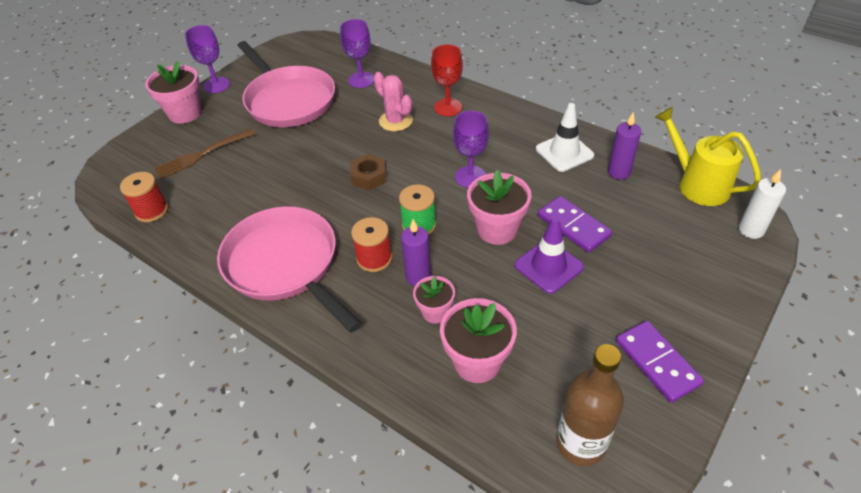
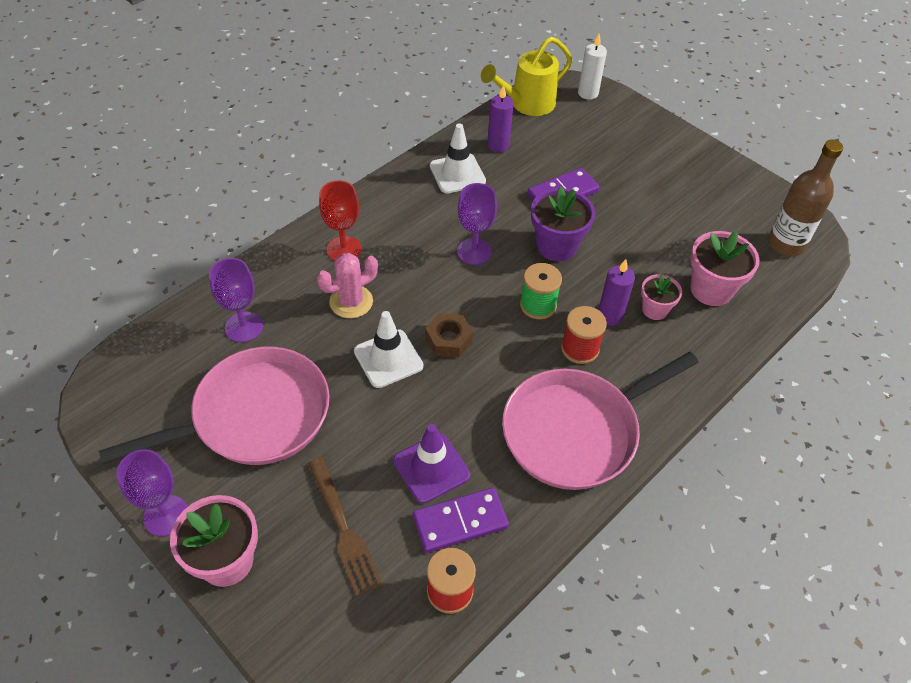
camera: 85 degrees left, 5 degrees up
pink flower pot [467,170,531,245] -> purple flower pot [531,187,595,261]
purple traffic cone [515,217,584,294] -> purple traffic cone moved to [393,424,470,503]
purple domino [616,321,704,403] -> purple domino moved to [413,488,509,553]
none -> white traffic cone [354,311,423,388]

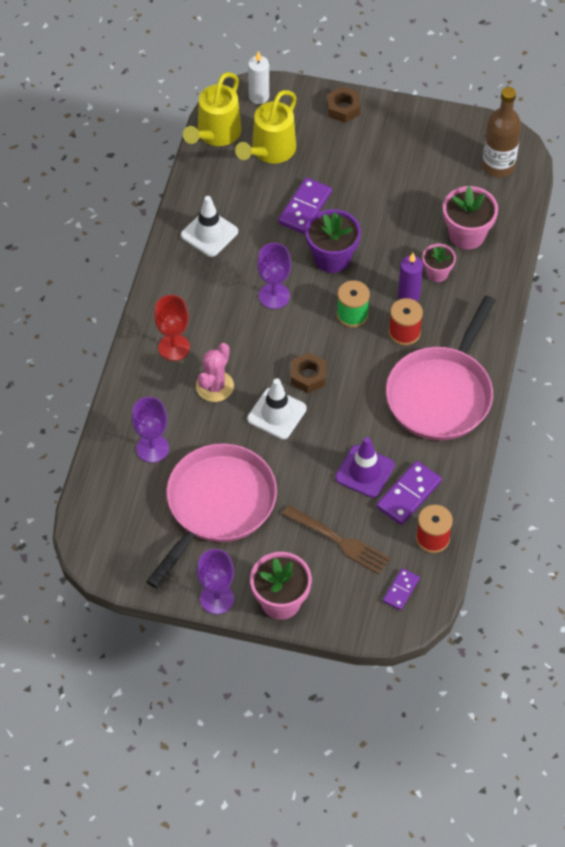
camera: 30 degrees left, 5 degrees up
purple candle [487,84,513,152] -> none
none -> yellow watering can [235,90,297,163]
none -> brown nut [327,86,361,123]
none -> purple domino [383,568,420,610]

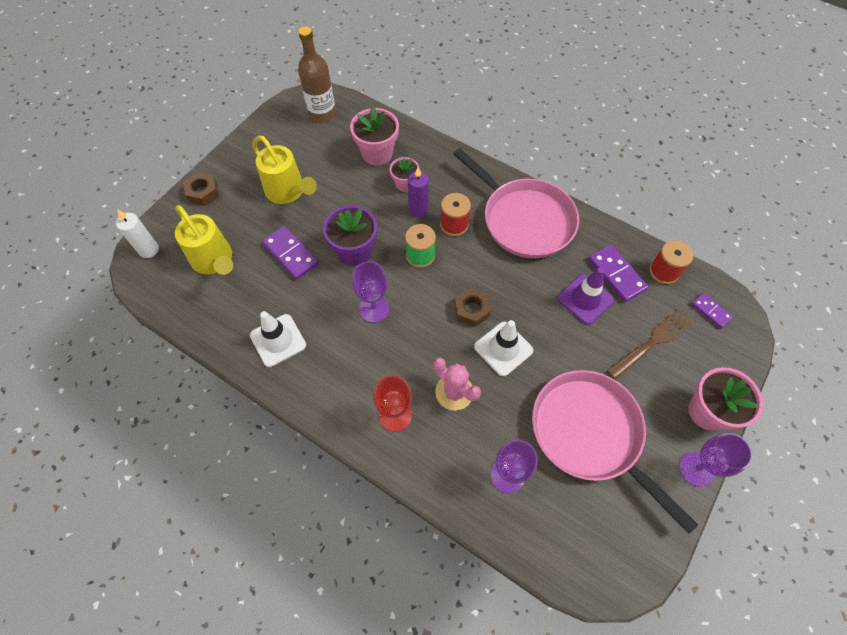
camera: 70 degrees left, 5 degrees up
yellow watering can [183,72,242,146] -> yellow watering can moved to [252,135,317,204]

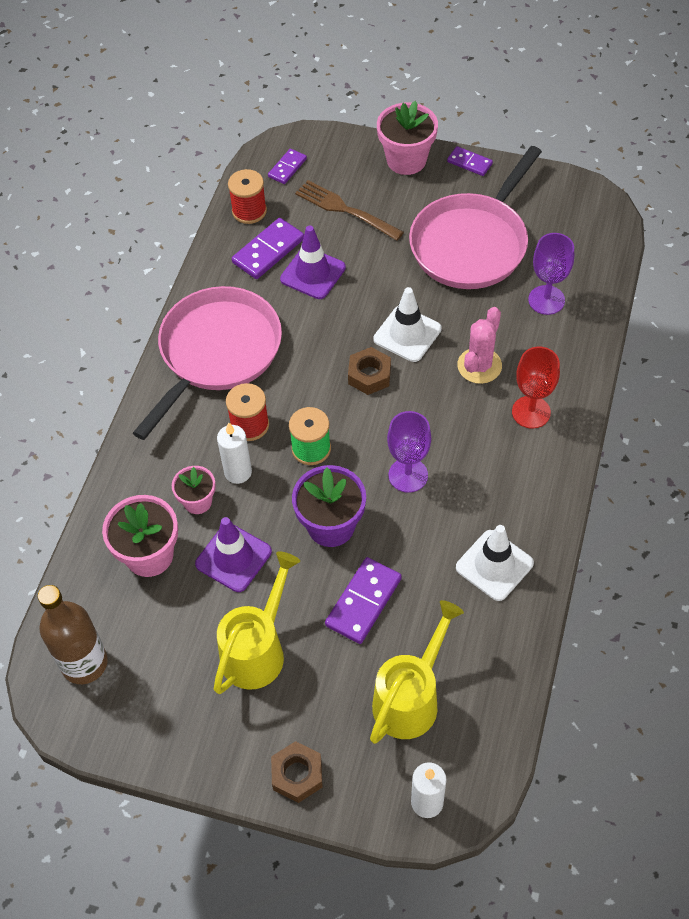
camera: 105 degrees left, 5 degrees down
purple candle [408,167,429,218] -> white candle [217,422,252,484]
purple goblet [679,433,753,487] -> purple domino [447,146,493,176]
none -> purple traffic cone [195,517,272,592]

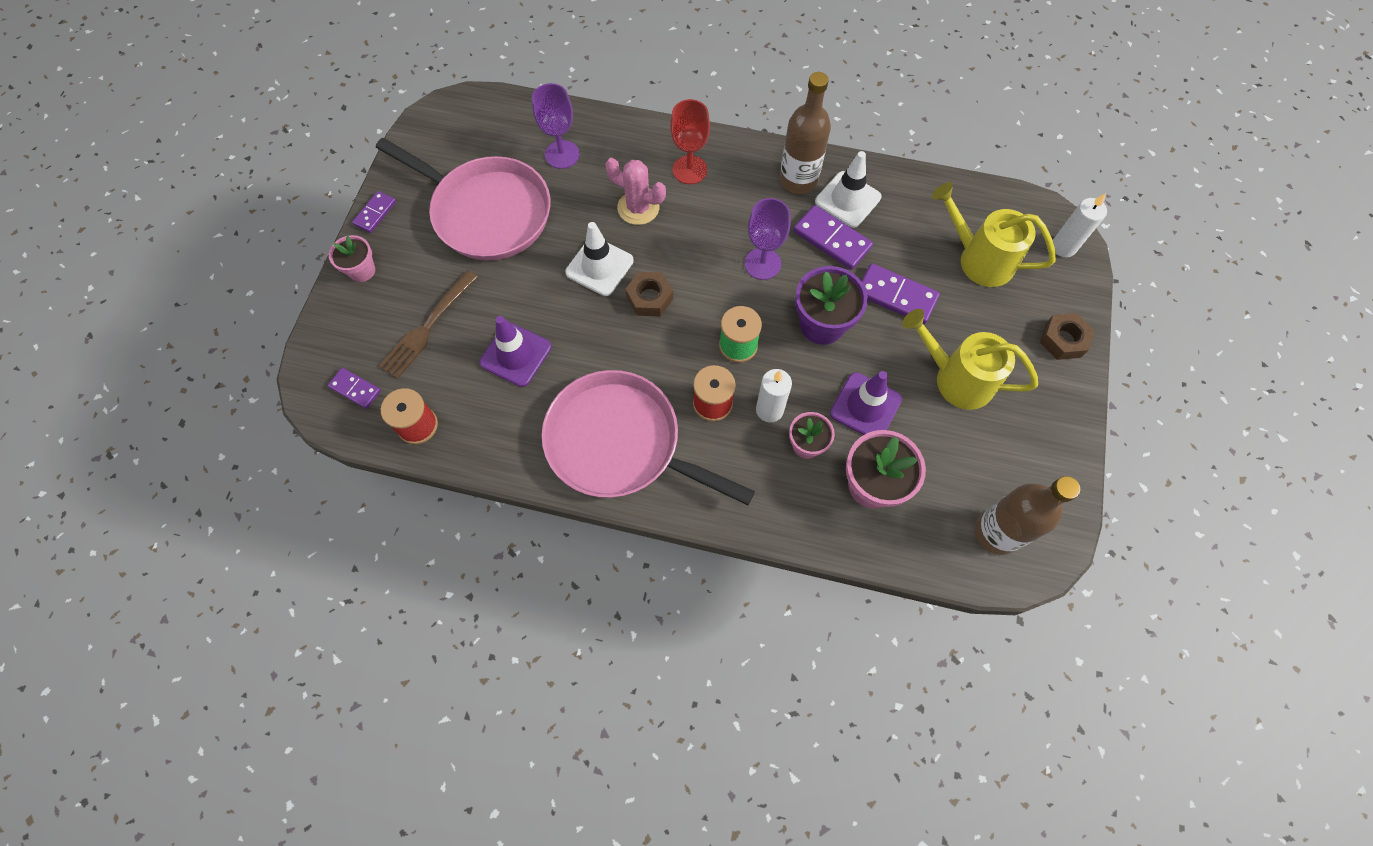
camera: 95 degrees left, 10 degrees up
purple domino [232,218,304,279] -> purple domino moved to [793,205,873,270]
pink flower pot [377,101,438,175] -> pink flower pot [329,235,375,282], size x0.61
none -> brown bottle [779,72,831,194]

